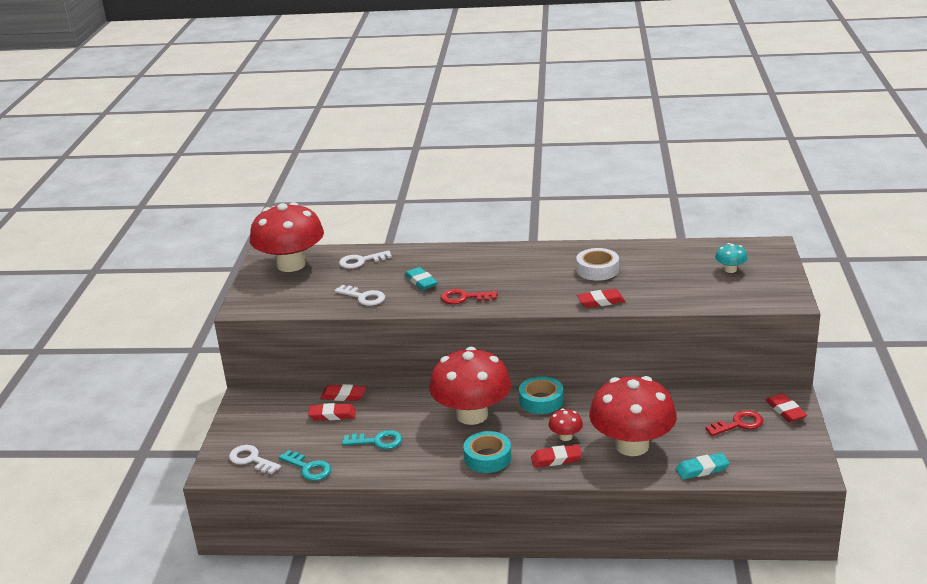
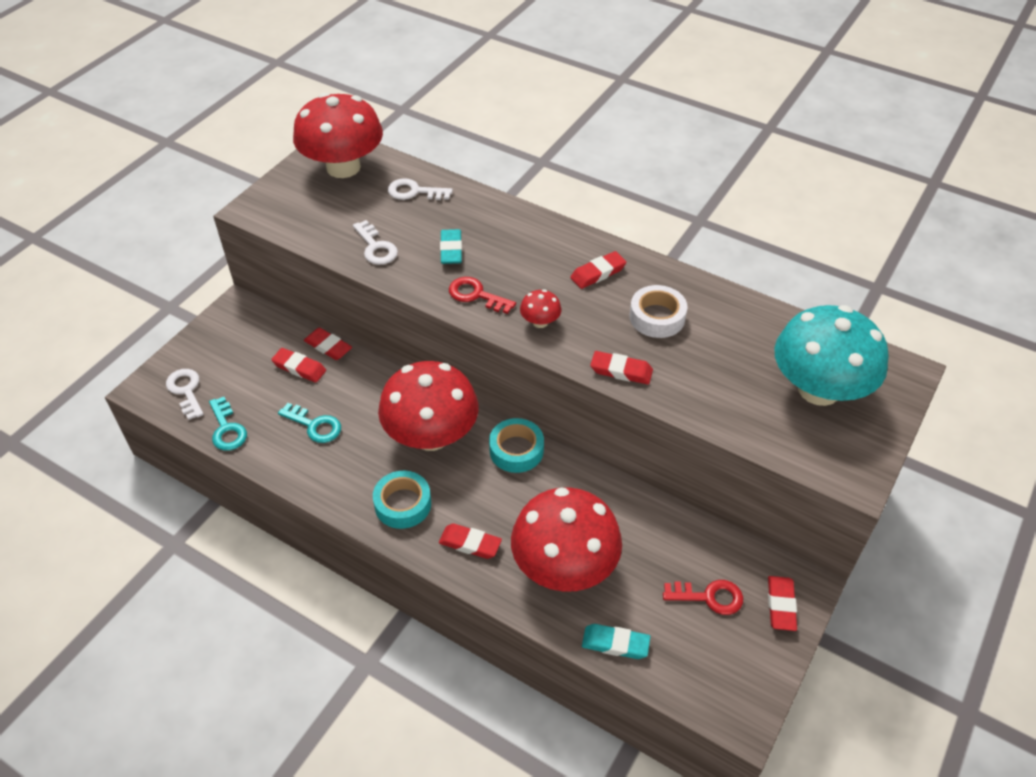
camera: 25 degrees right, 20 degrees up
red mushroom [549,408,583,441] -> red mushroom moved to [520,289,561,328]
turquoise mushroom [715,243,748,273] -> turquoise mushroom [774,305,889,406], size x2.45
none -> red eraser [570,251,626,289]

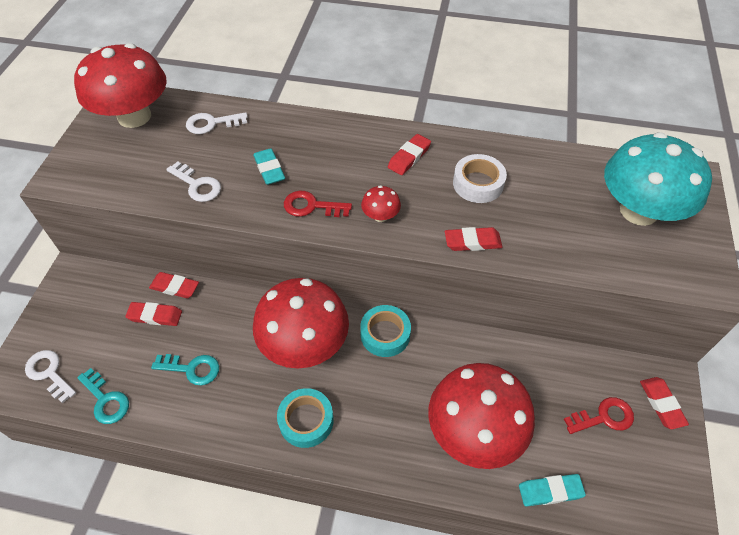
camera: 20 degrees left, 5 degrees up
red eraser [439,523,502,559] -> none

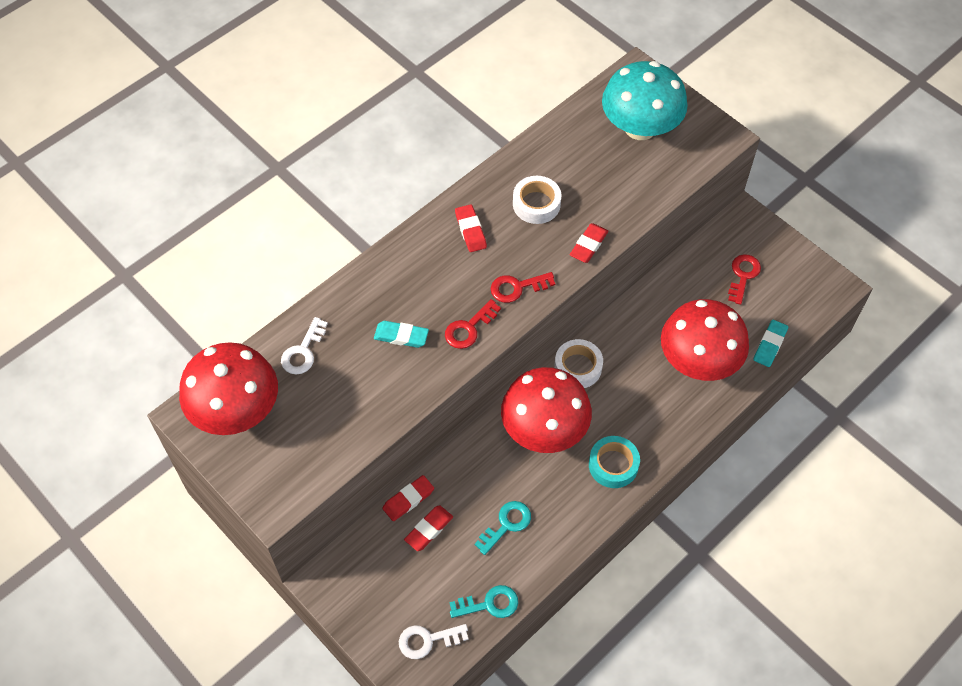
camera: 55 degrees left, 5 degrees up
white key [166,161,221,202] -> none
turquoise tape [360,305,411,357] -> white tape [554,339,603,388]
red mushroom [361,185,401,222] -> red key [491,272,555,303]
red eraser [640,377,689,429] -> none

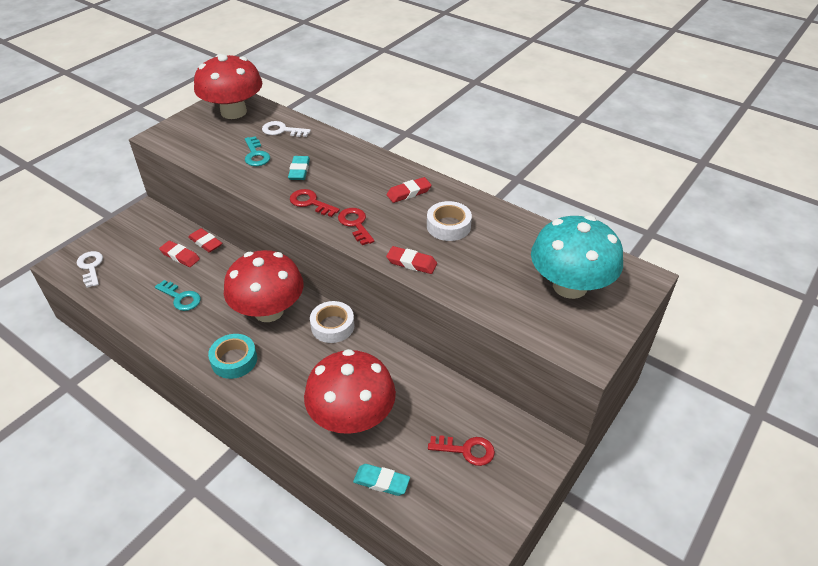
camera: 80 degrees right, 15 degrees down
turquoise key [449,585,518,618] -> turquoise key moved to [245,136,270,166]

